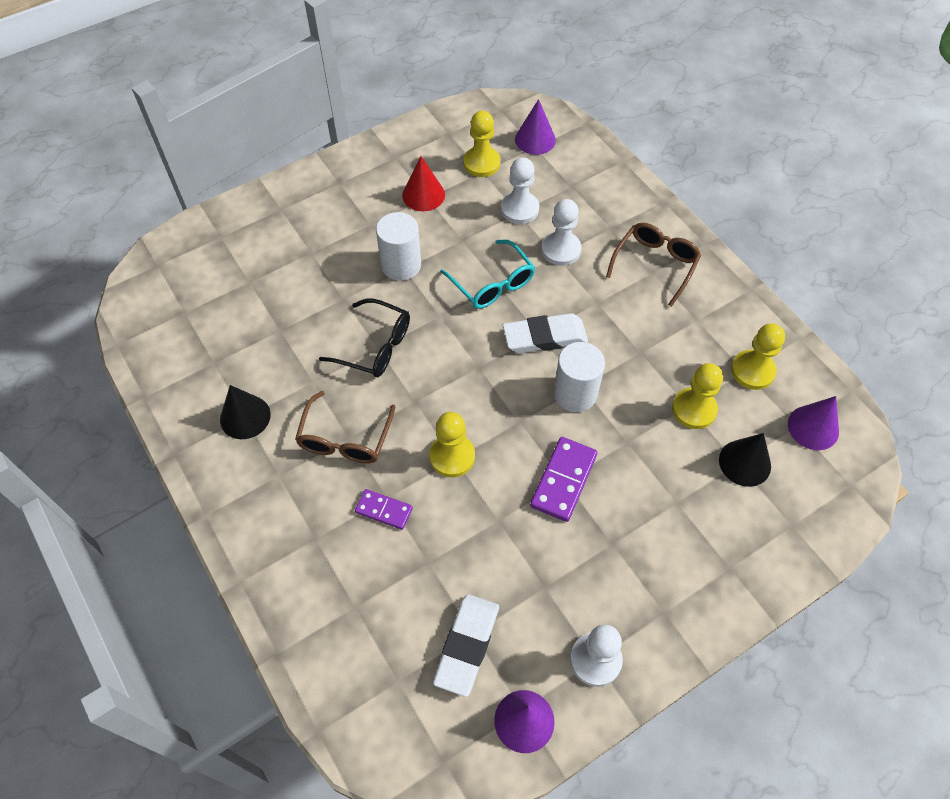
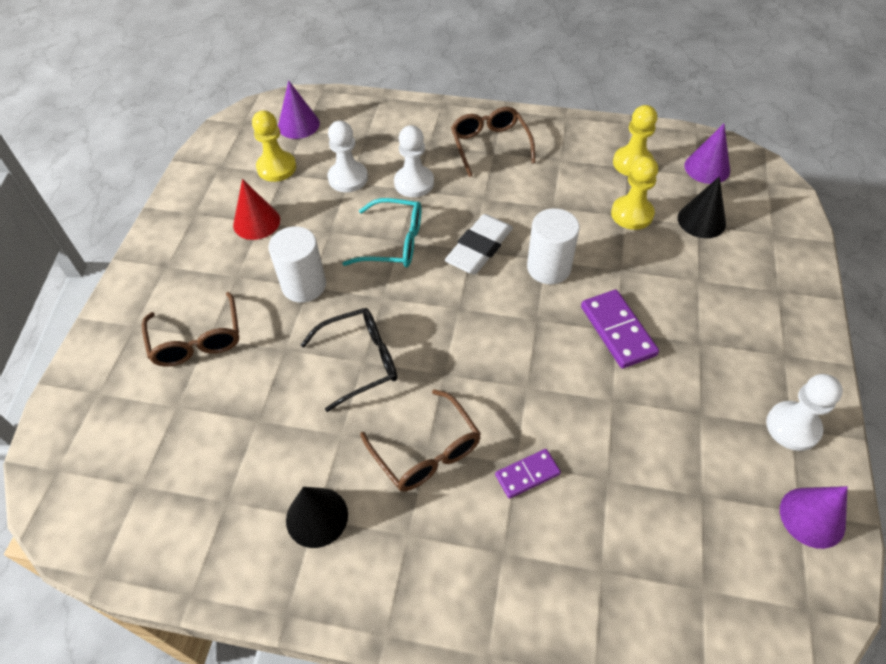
camera: 45 degrees left, 5 degrees down
yellow pawn [429,412,475,477] -> none
white eraser [433,594,499,697] -> none
none -> brown glasses [142,292,239,367]

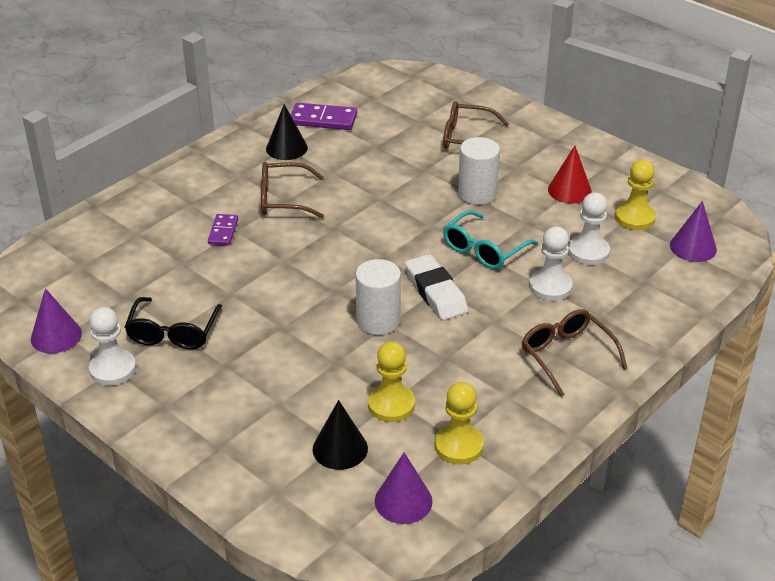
camera: 120 degrees right, 15 degrees down
black glasses [301,308,397,412] -> black glasses moved to [125,297,222,349]
brown glasses [451,107,535,177] -> brown glasses turned 135 degrees counterclockwise [522,309,627,396]
purple domino [581,290,659,369] -> purple domino moved to [291,103,357,130]

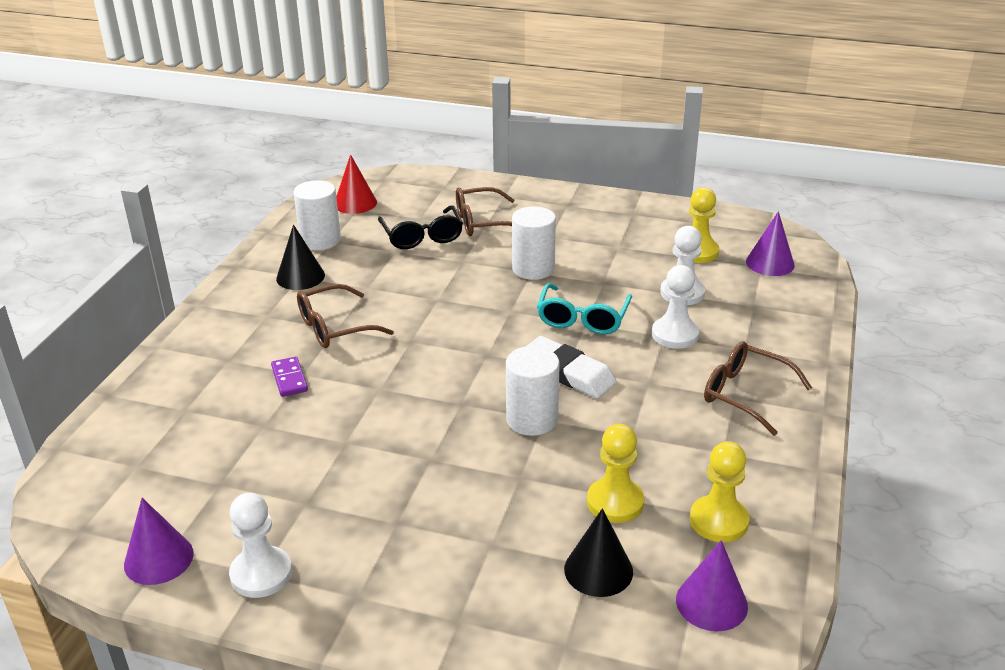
camera: 25 degrees left, 5 degrees down
black glasses [125,297,222,349] -> black glasses moved to [378,205,463,249]
purple domino [291,103,357,130] -> white cylinder [293,180,341,250]
red cone [548,146,592,204] -> red cone moved to [336,154,377,214]

